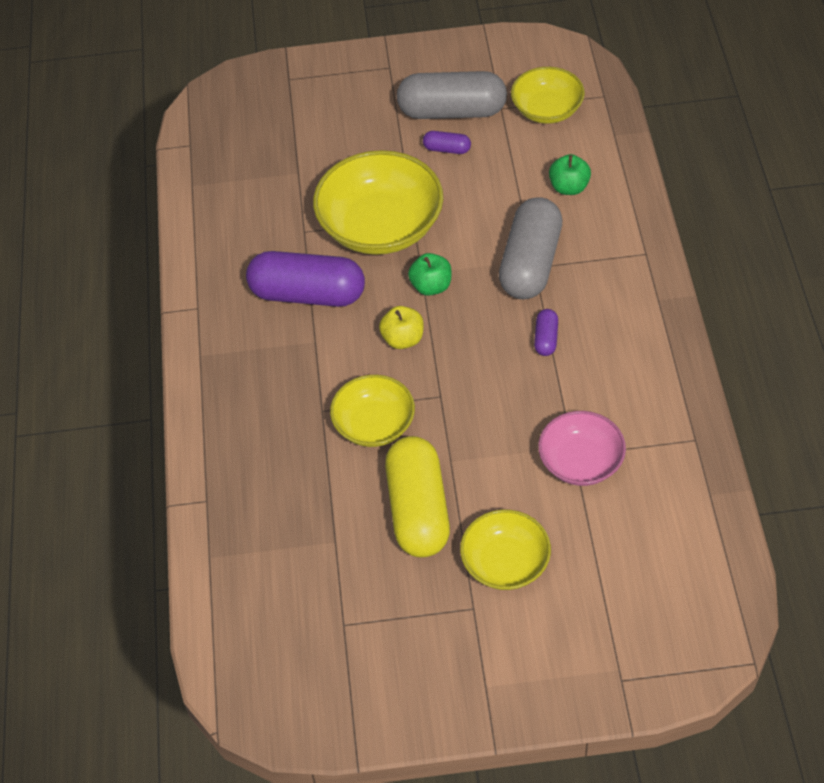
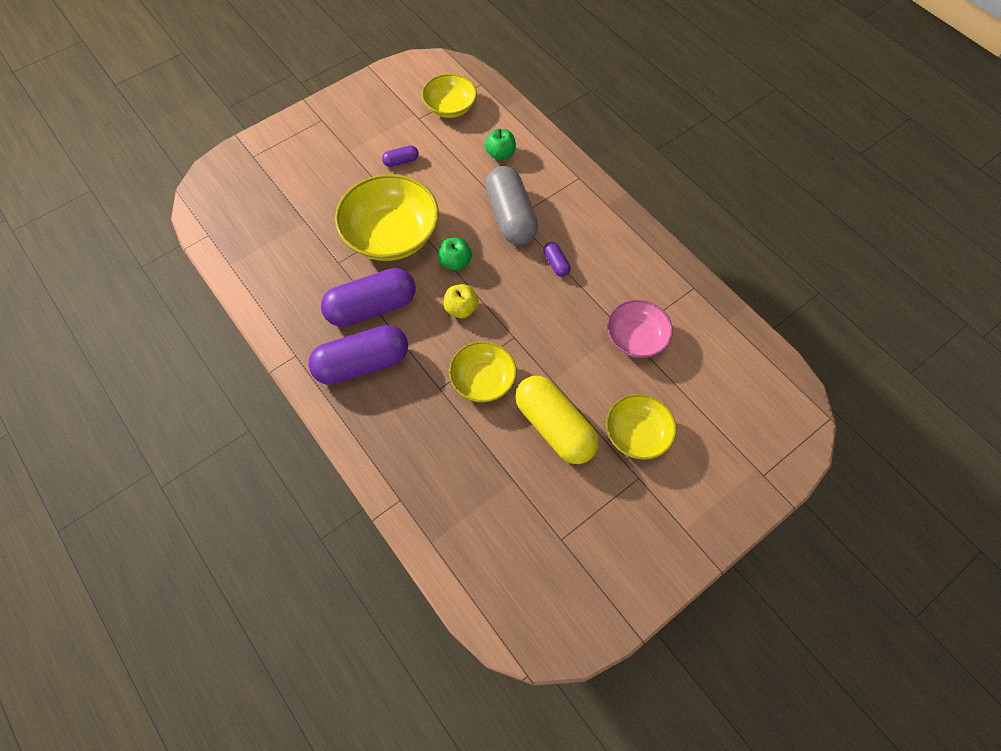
camera: 35 degrees left, 10 degrees up
grey capsule [397,71,507,119] -> none
none -> purple capsule [308,325,408,385]

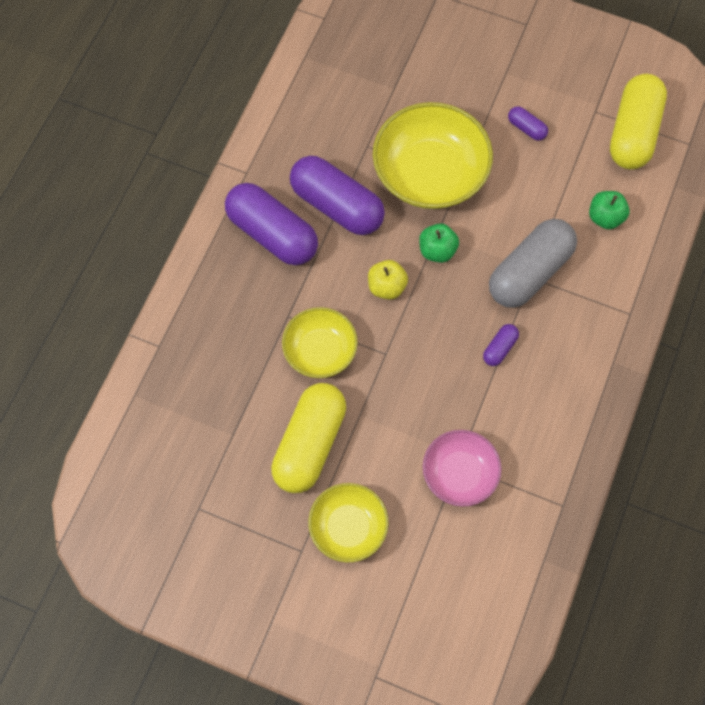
camera: 60 degrees right, 5 degrees up
yellow bowl [422,74,477,118] -> yellow capsule [610,74,667,169]

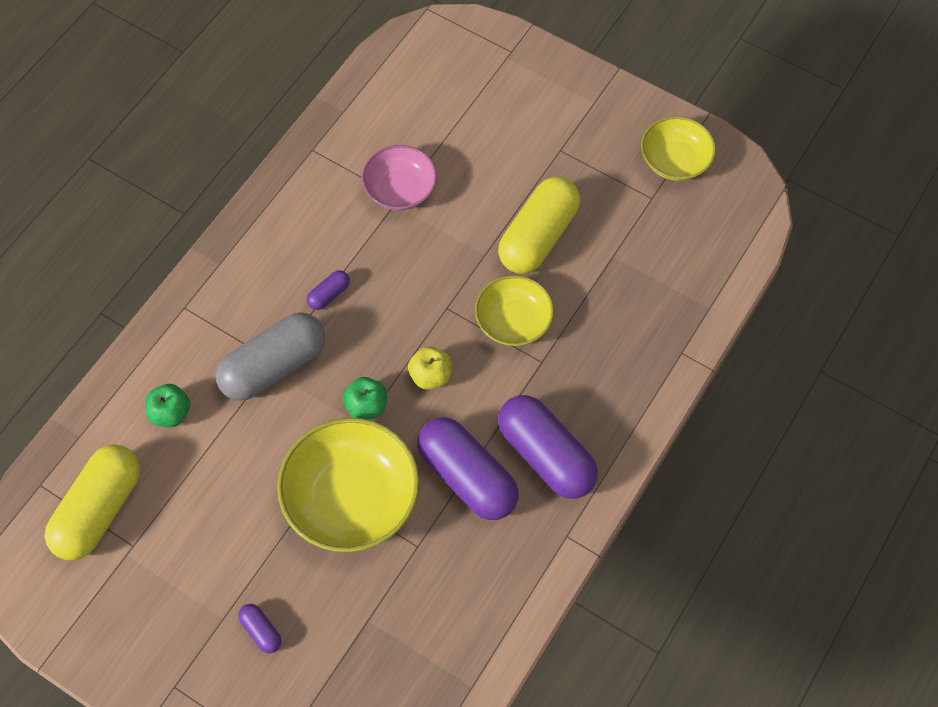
camera: 170 degrees left, 5 degrees down
yellow bowl [308,483,389,563] -> yellow bowl moved to [641,116,716,181]
purple capsule [508,106,548,141] -> purple capsule moved to [238,604,282,653]

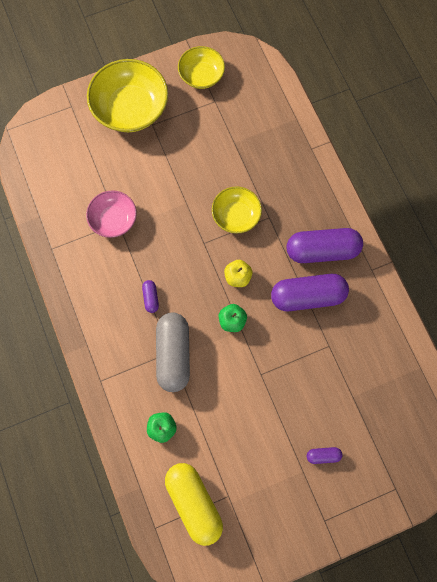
camera: 55 degrees left, 10 degrees up
yellow bowl [277,418,420,552] -> yellow bowl moved to [87,59,168,132]
yellow capsule [498,177,580,274] -> none

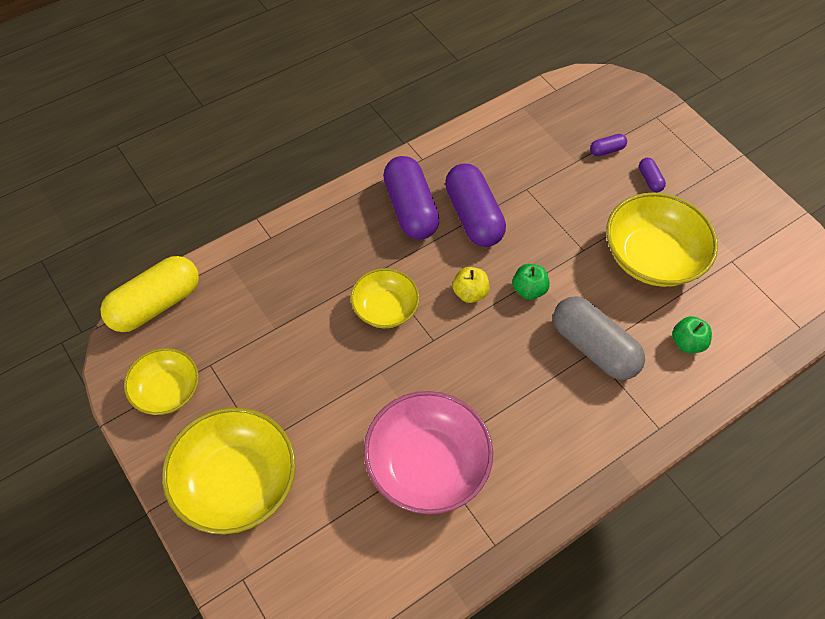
camera: 105 degrees left, 15 degrees down
pink bowl [86,190,137,238] -> pink bowl [364,391,493,514], size x1.67
purple capsule [142,280,159,313] -> purple capsule moved to [590,134,627,156]
grey capsule [156,313,190,392] -> grey capsule turned 60 degrees clockwise [553,296,645,380]
yellow capsule [165,463,223,546] -> yellow capsule moved to [100,256,199,332]
none -> yellow bowl [606,192,718,287]

